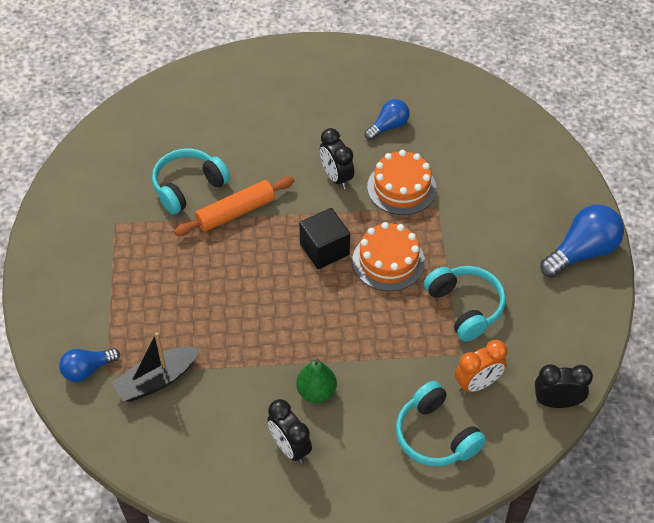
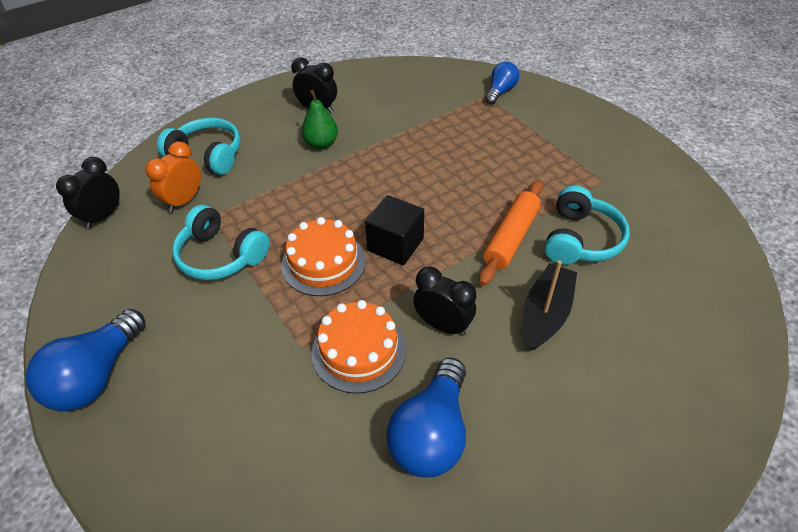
camera: 150 degrees right, 5 degrees down
black boat [112,332,200,402] -> black boat moved to [523,260,577,351]
blue light bulb [365,99,410,140] -> blue light bulb [387,357,466,477], size x1.67
black clock [535,364,593,408] -> black clock turned 150 degrees clockwise [56,157,120,229]

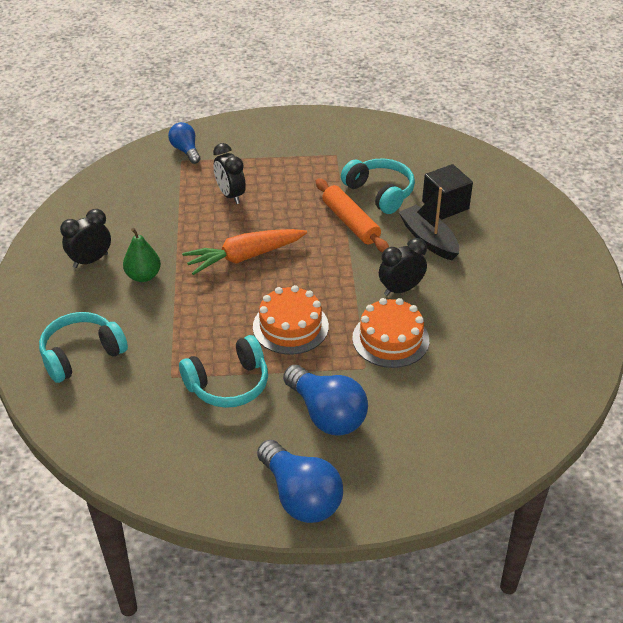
camera: 60 degrees left, 5 degrees down
black clock [56,157,120,229] -> black clock moved to [213,143,246,204]
orange clock [145,141,201,213] -> none
black cube [365,195,424,265] -> black cube moved to [422,164,473,219]
blue light bulb [387,357,466,477] -> blue light bulb moved to [283,365,368,436]
none -> orange carrot [182,229,307,275]

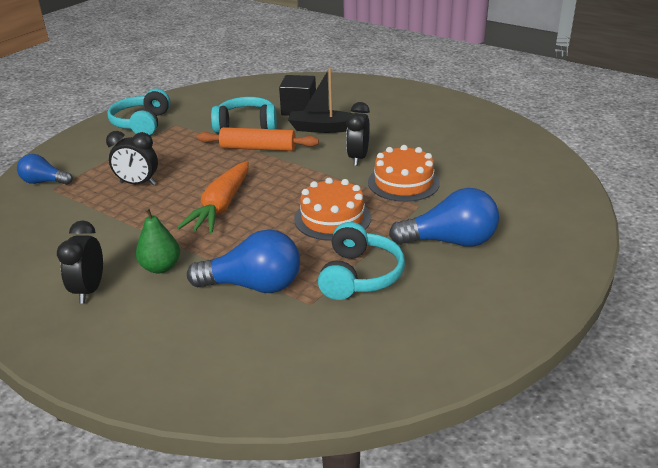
camera: 50 degrees left, 10 degrees down
turquoise headphones [39,312,128,383] -> turquoise headphones moved to [107,89,170,135]
blue light bulb [257,440,343,523] -> blue light bulb moved to [187,229,300,293]

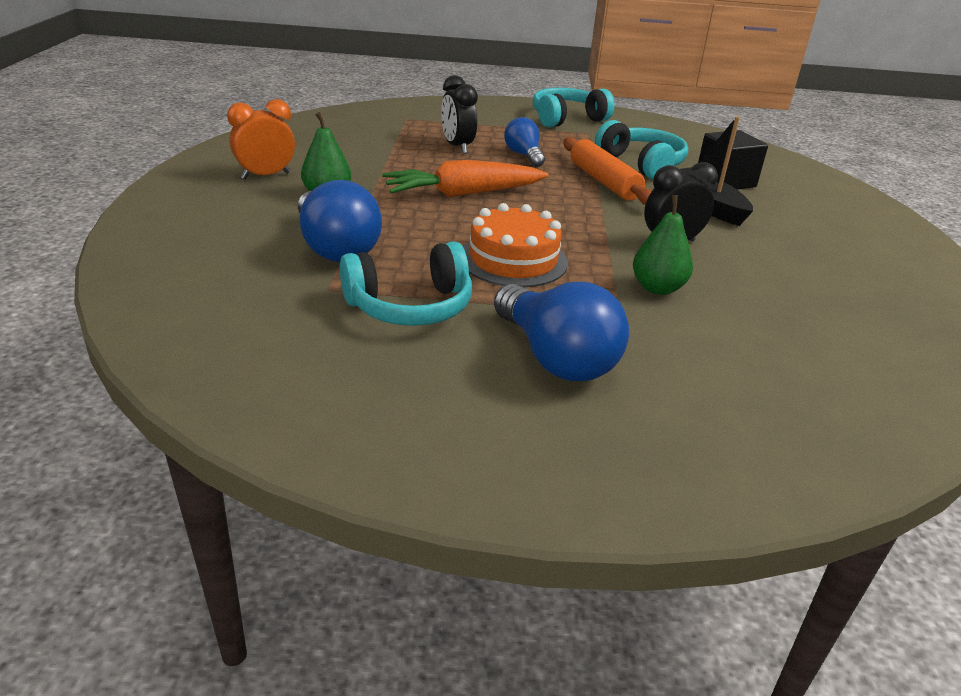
camera: 55 degrees right, 0 degrees up
blue light bulb [17,154,73,185] -> blue light bulb moved to [504,117,545,167]
black clock [57,220,103,304] -> orange clock [227,99,295,179]
orange cake [368,145,440,202] -> green pear [633,195,693,295]

